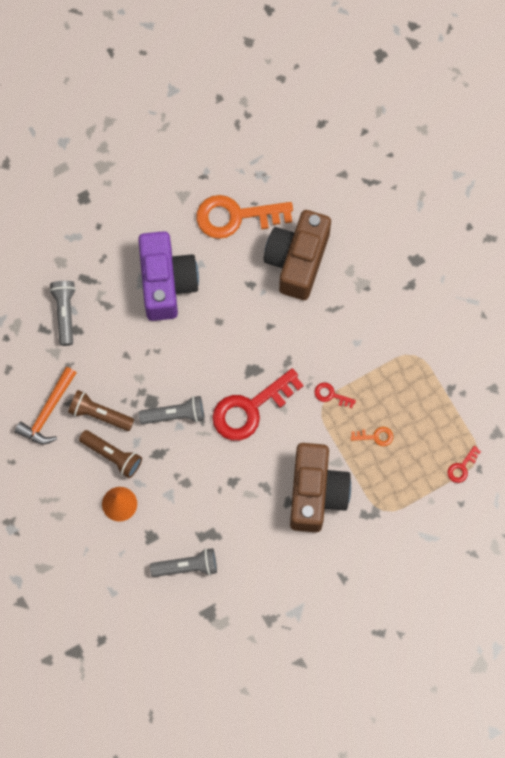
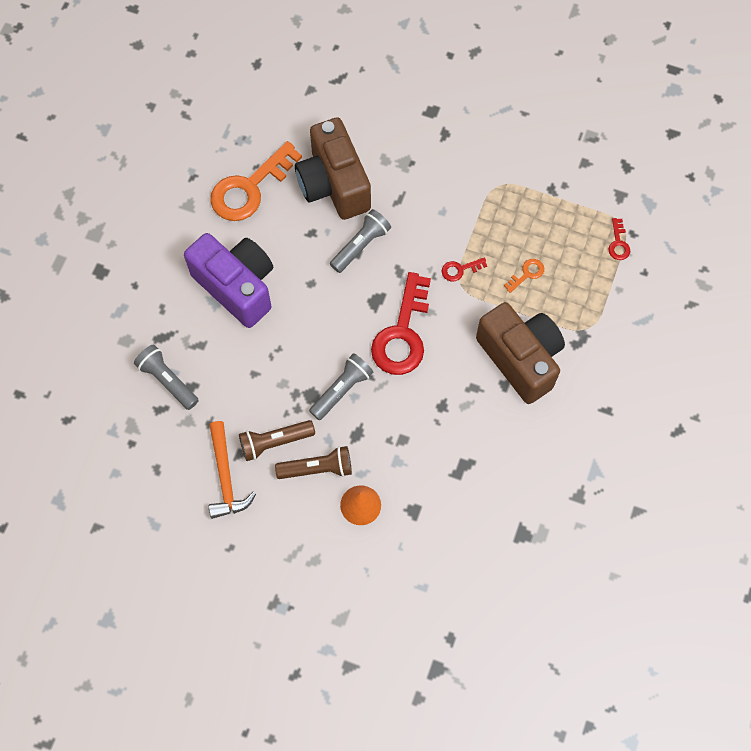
camera: 40 degrees left, 5 degrees down
grey flashlight [150,548,217,577] -> grey flashlight moved to [330,209,391,273]

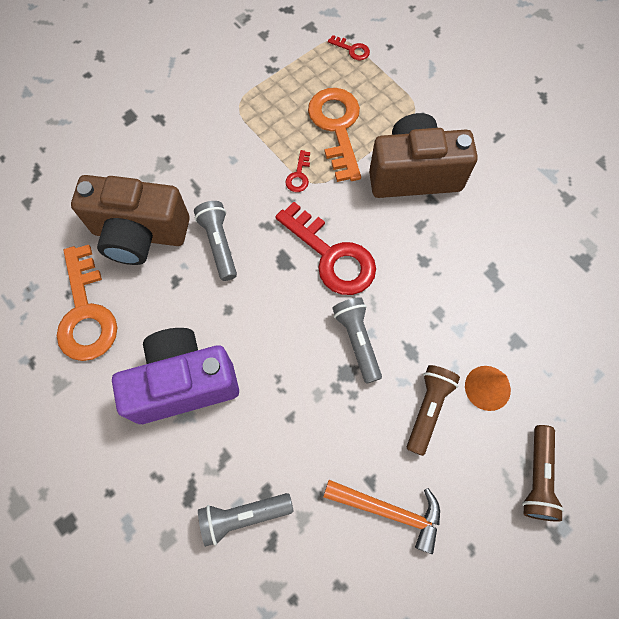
camera: 60 degrees left, 0 degrees up
brown flashlight [239,420,315,461] -> brown flashlight moved to [522,425,564,522]
orange key [504,259,544,293] -> orange key [308,88,361,182], size x2.34

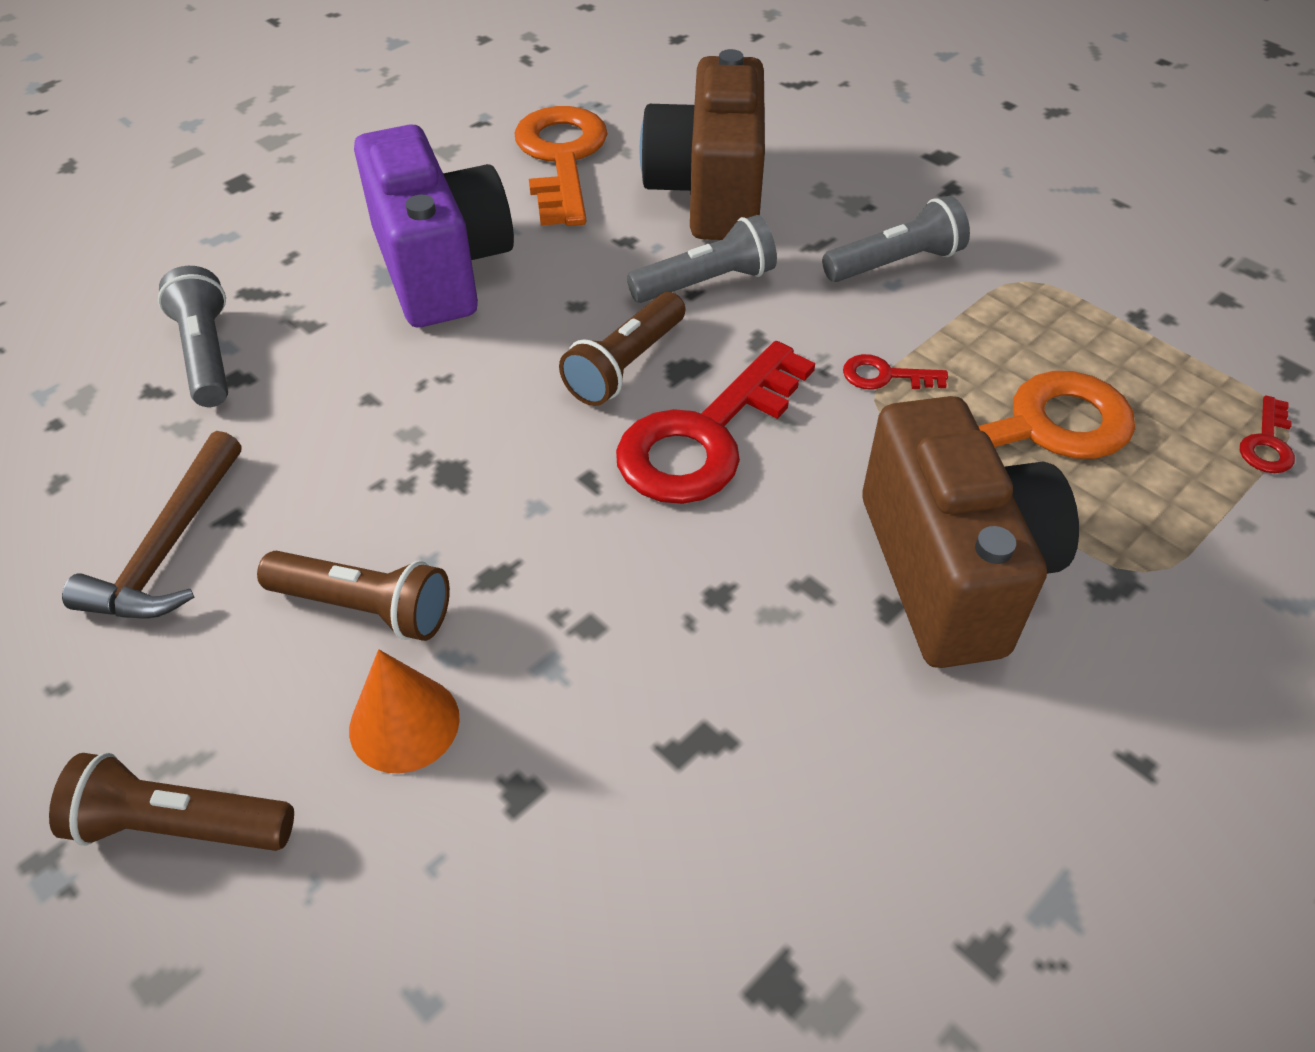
camera: 85 degrees right, 20 degrees down
orange key [57,245,117,361] -> orange key turned 105 degrees clockwise [514,106,607,226]
orange hammer [323,480,440,554] -> brown hammer [62,431,241,618]
grey flashlight [332,297,382,384] -> grey flashlight moved to [822,196,970,282]
none -> brown flashlight [559,292,685,406]

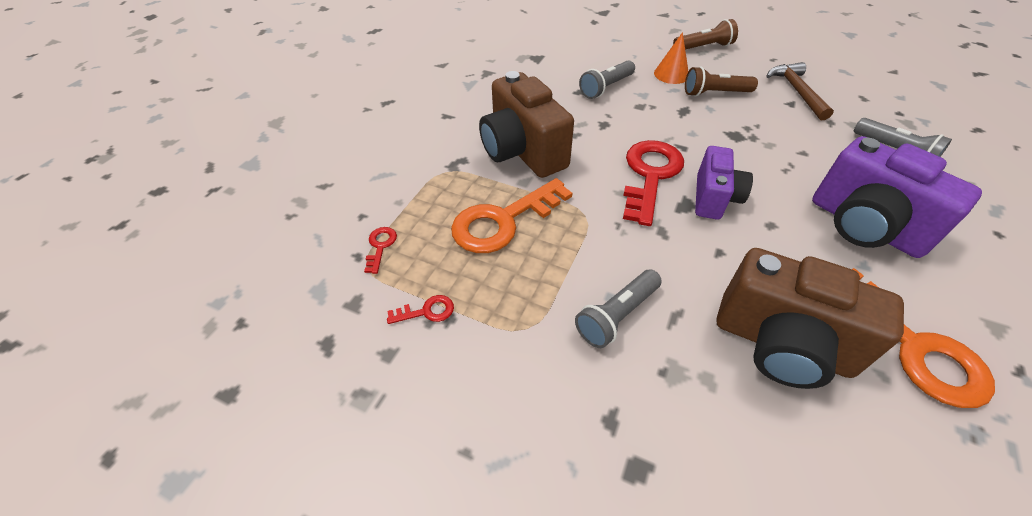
camera: 160 degrees right, 0 degrees up
brown flashlight [559,292,685,406] -> purple camera [695,146,753,220]
grey flashlight [627,215,777,303] -> grey flashlight moved to [579,60,635,99]
brown camera [639,49,765,240] -> brown camera turned 135 degrees clockwise [717,248,904,389]
red key [843,354,948,390] -> red key moved to [387,295,454,324]

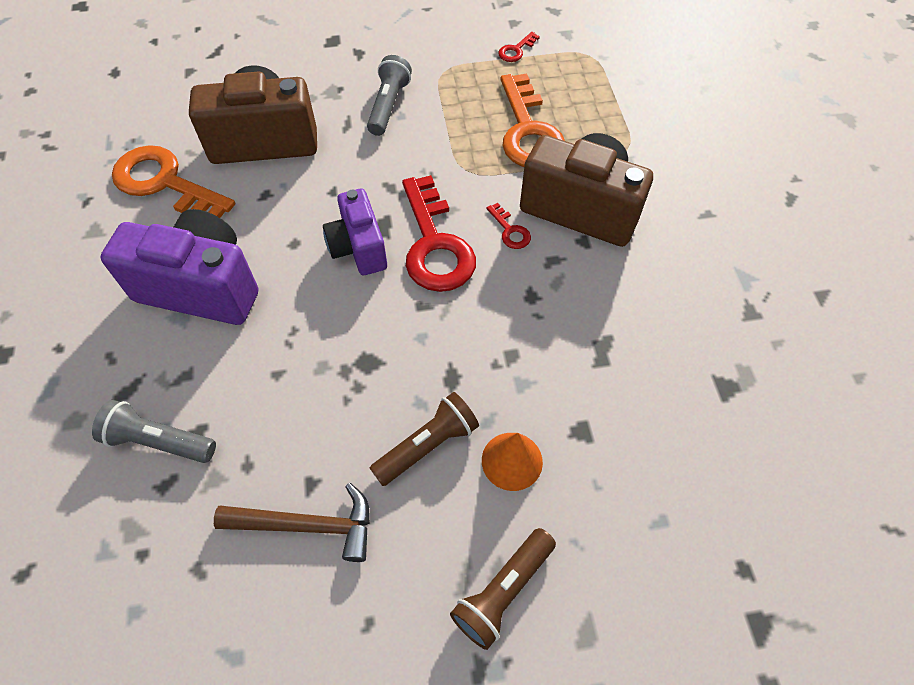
camera: 145 degrees right, 10 degrees up
red key [364,227,397,274] -> red key moved to [486,203,531,249]
orange key [451,178,572,253] -> orange key turned 150 degrees clockwise [501,73,565,167]
grey flashlight [579,60,635,99] -> none
brown hammer [767,62,834,120] -> brown hammer turned 45 degrees counterclockwise [214,483,370,562]

